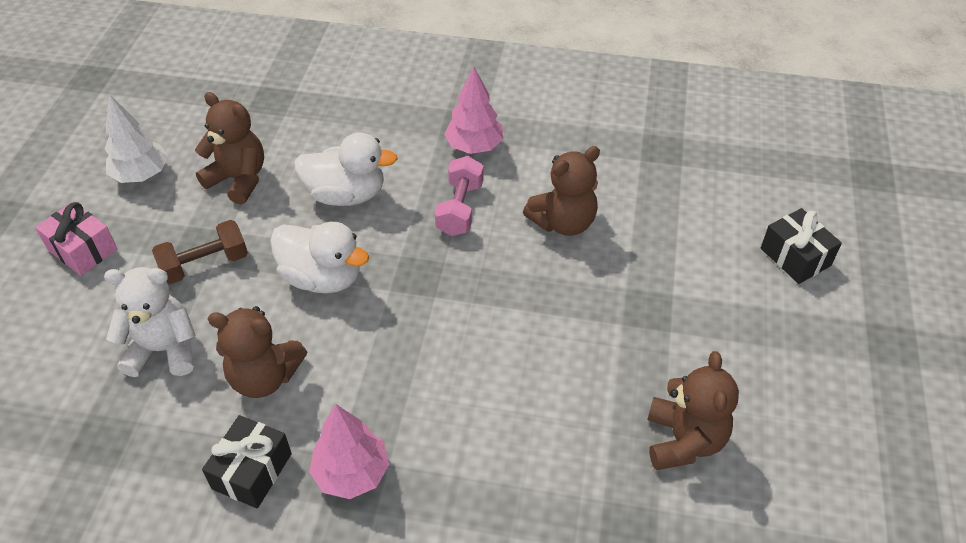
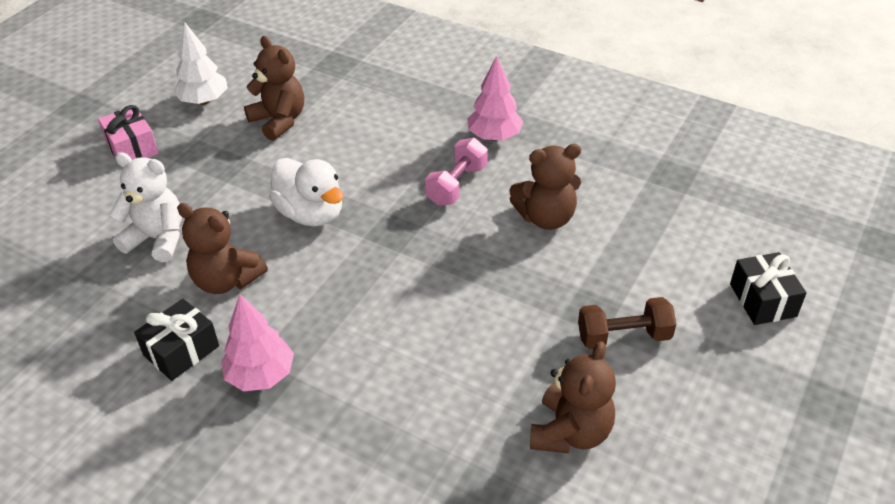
camera: 20 degrees right, 5 degrees down
brown dumbbell [152,220,248,284] -> brown dumbbell moved to [578,297,676,349]
white duck [294,132,398,206] -> none

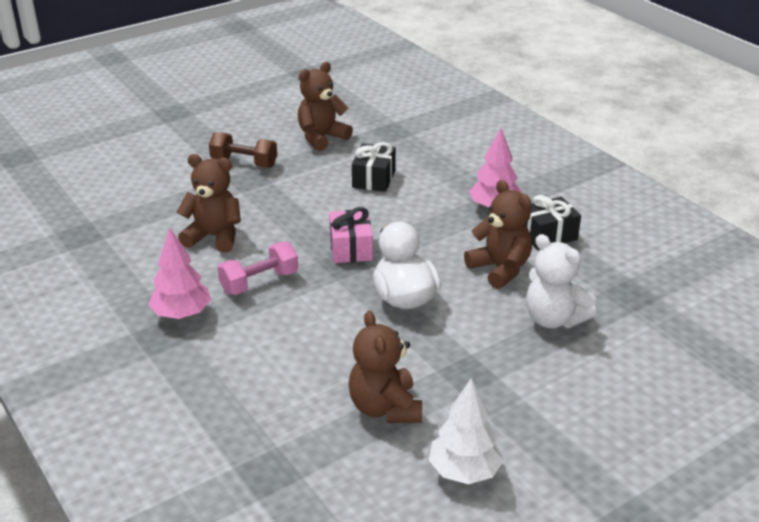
camera: 155 degrees left, 10 degrees down
pink gift [98,105,159,160] -> pink gift moved to [329,207,373,263]
black gift [730,252,807,325] -> black gift moved to [352,142,396,192]

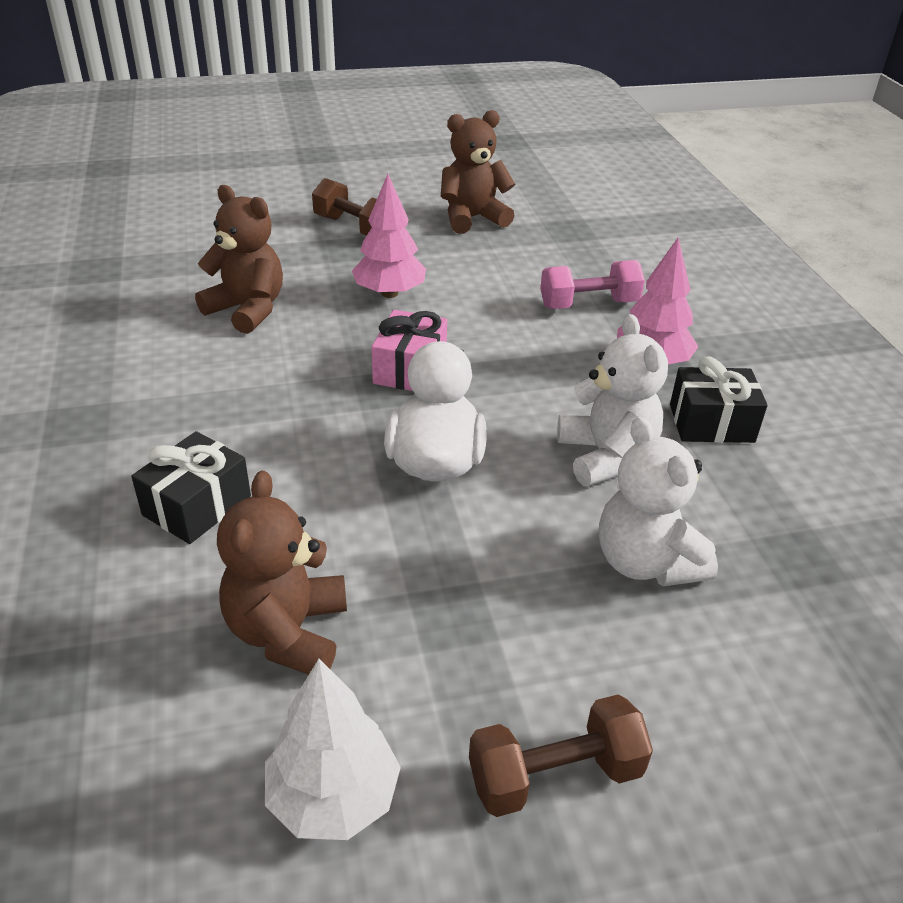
camera: 20 degrees right, 5 degrees up
pink tree [149,227,211,319] -> pink tree moved to [352,174,426,298]
pink dumbbell [217,242,298,295] -> pink dumbbell moved to [540,260,645,309]
black gift [352,142,396,192] -> black gift moved to [131,431,251,544]
brown teddy bear [464,180,532,289] -> white teddy bear [557,314,668,487]
none -> brown dumbbell [469,695,653,817]

